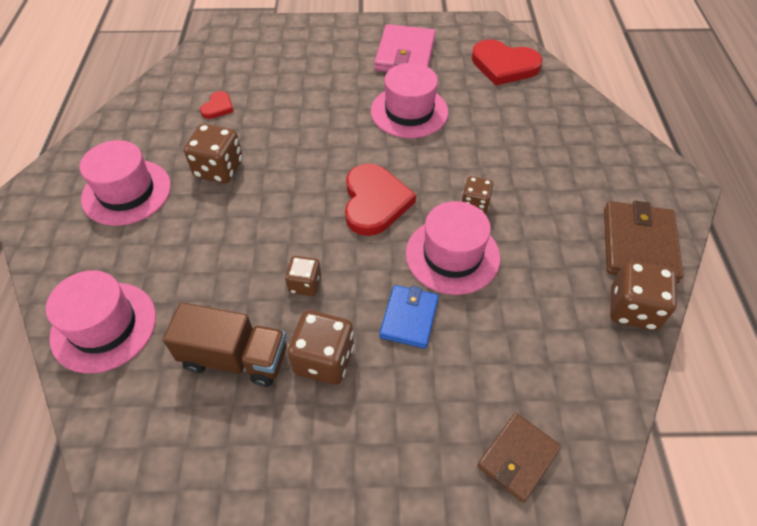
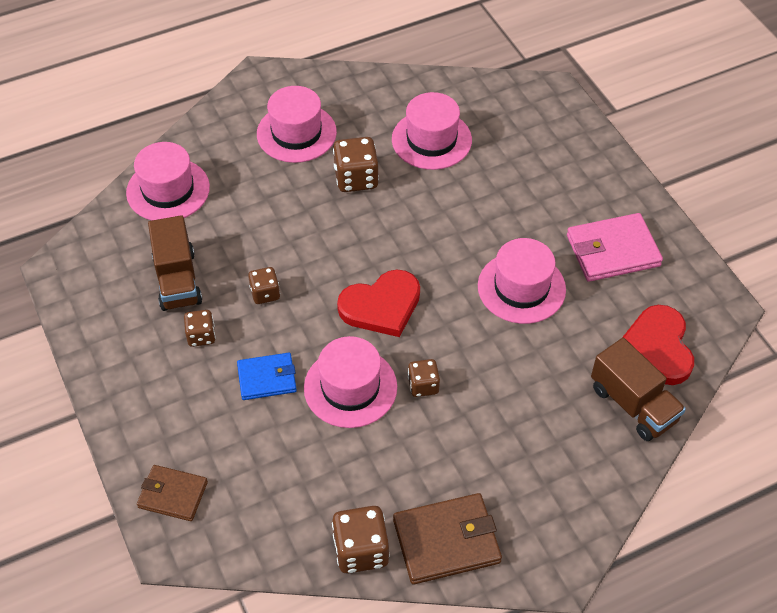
camera: 65 degrees right, 0 degrees up
red heart [200,91,234,119] -> pink hat [392,92,472,170]
brown dice [287,310,354,385] -> brown dice [184,310,216,347], size x0.62
none -> brown truck [591,338,686,441]

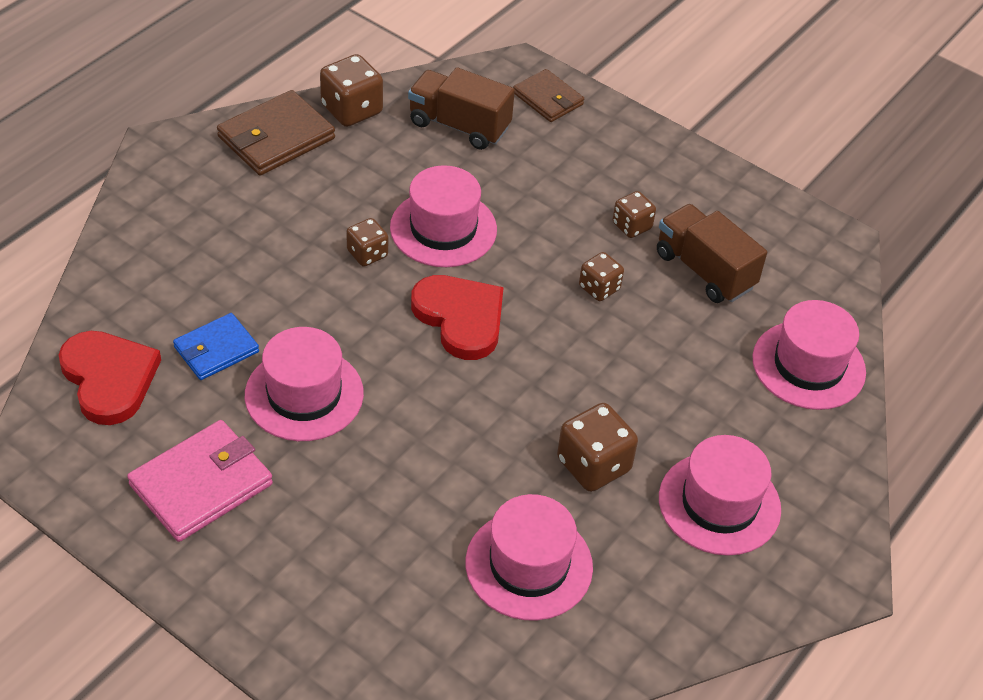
camera: 150 degrees right, 5 degrees down
brown wallet [137,465,208,521] -> brown wallet turned 60 degrees clockwise [513,69,584,122]
blue wallet [237,353,297,400] -> blue wallet moved to [173,313,259,380]
red heart [337,270,420,337] -> red heart turned 105 degrees clockwise [411,275,504,360]
brown truck [591,338,686,441] -> brown truck moved to [408,67,515,150]

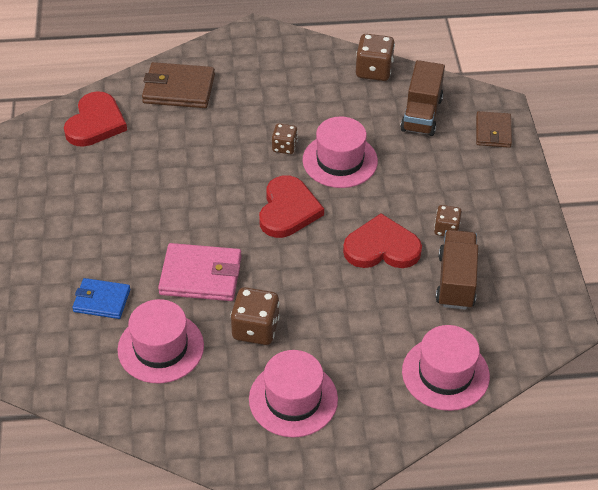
camera: 50 degrees right, 0 degrees up
pink wallet [127,420,273,542] -> pink wallet moved to [158,243,242,301]
blue wallet [173,313,259,380] -> blue wallet moved to [72,278,131,319]
brown wallet [217,90,335,175] -> brown wallet moved to [142,62,215,108]
pink hat [245,327,364,441] -> none
brown truck [408,67,515,150] -> brown truck turned 150 degrees counterclockwise [400,60,445,136]
brown dice [579,252,624,301] -> red heart [343,213,422,268]

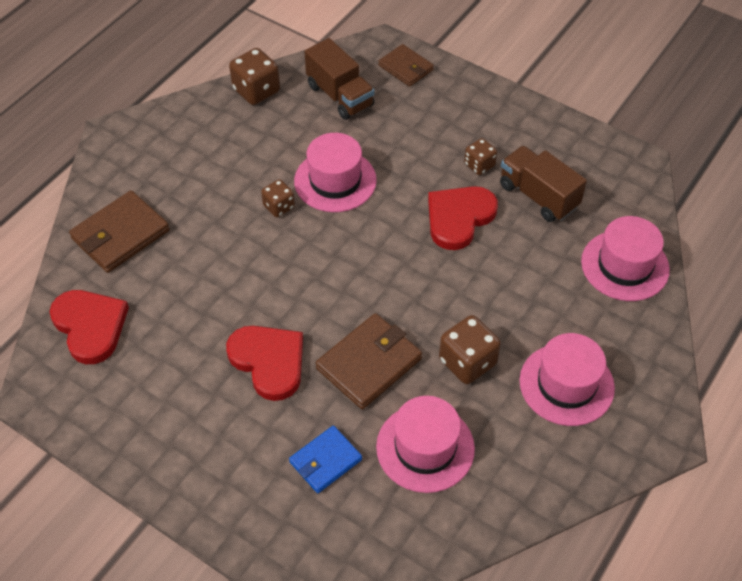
camera: 50 degrees left, 5 degrees up
pink wallet [158,243,242,301] -> brown wallet [316,313,422,409]
red heart [259,175,324,238] -> red heart moved to [226,326,303,401]

